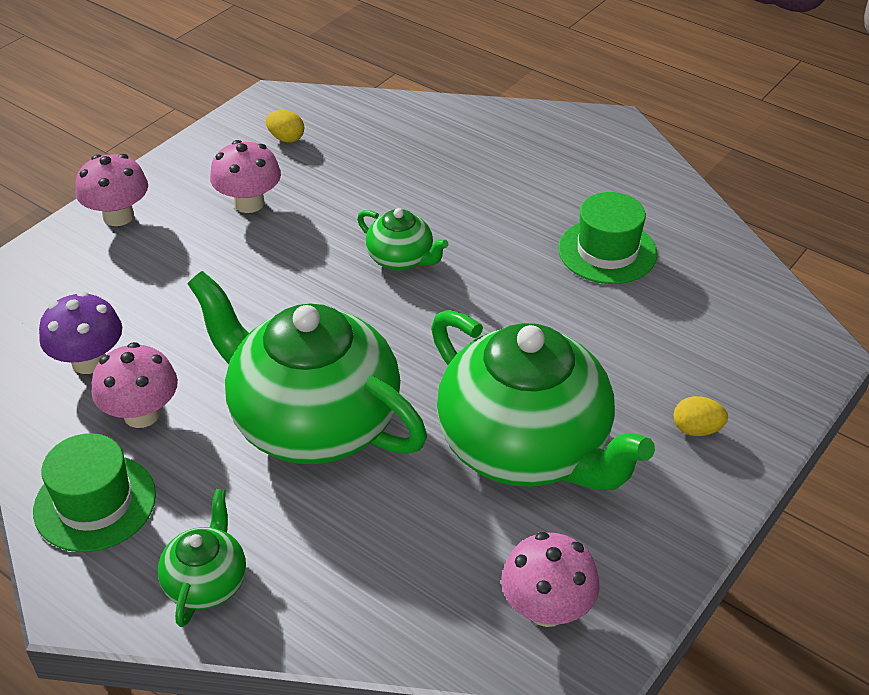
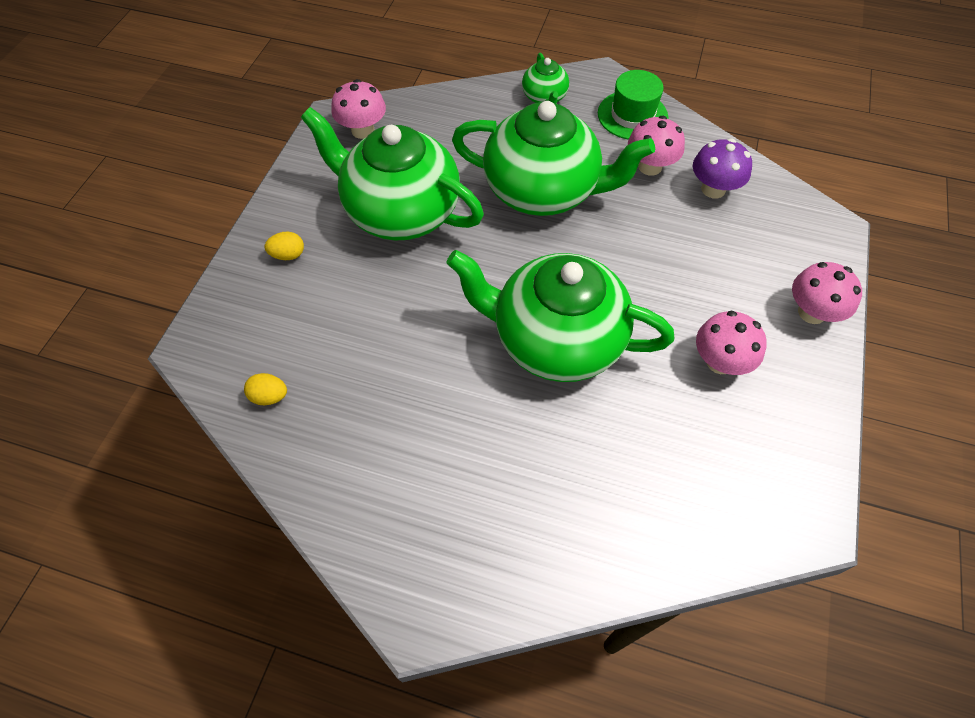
camera: 160 degrees right, 15 degrees up
yellow egg [266,110,304,143] -> yellow egg moved to [244,373,287,405]
green teapot [357,208,448,271] -> green teapot [446,250,674,382], size x2.21
green hat [558,192,657,284] -> none

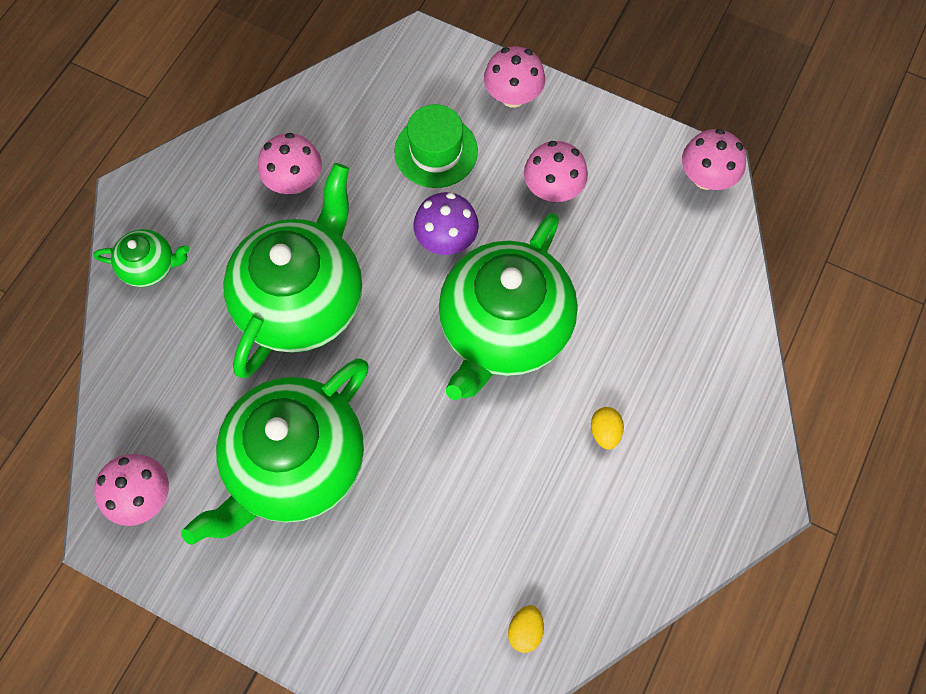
camera: 80 degrees left, 10 degrees up
yellow egg [265,231,304,260] -> yellow egg moved to [591,407,624,449]
green hat [598,70,668,139] -> green hat moved to [395,104,478,188]
purple mushroom [693,138,752,199] -> purple mushroom moved to [413,192,479,255]
none -> pink mushroom [682,129,746,190]

